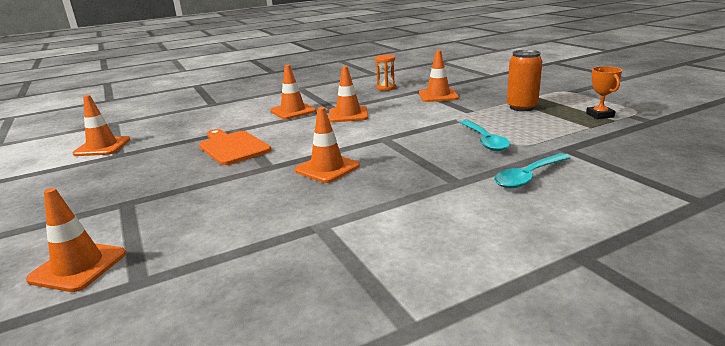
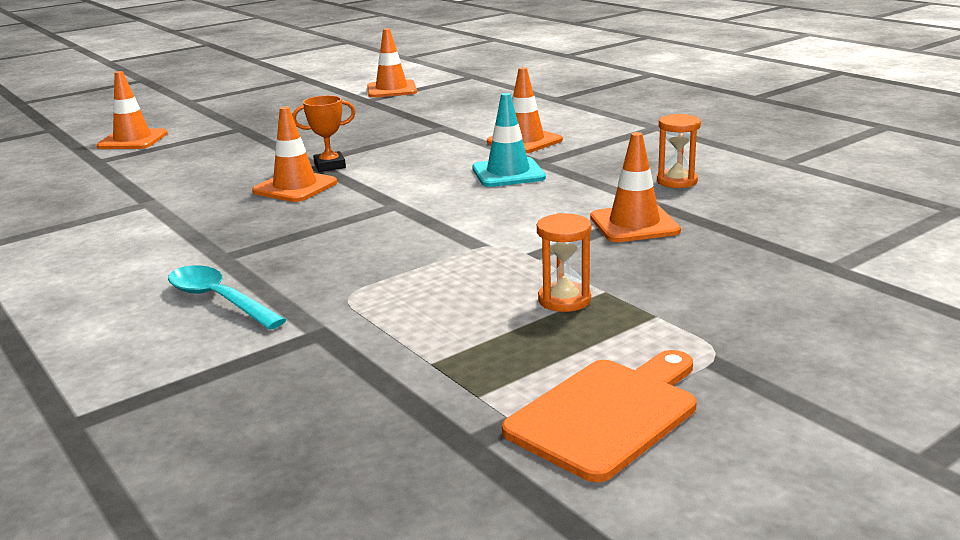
camera: 80 degrees right, 0 degrees up
orange cutting board [199,129,271,165] -> orange cutting board moved to [502,350,697,483]
orange traffic cone [329,66,368,122] -> turquoise traffic cone [472,93,546,187]
turquoise spoon [460,120,510,151] -> none
orange can [507,50,542,111] -> orange hourglass [537,213,591,312]
orange trophy [586,66,622,119] -> orange trophy moved to [292,95,356,172]

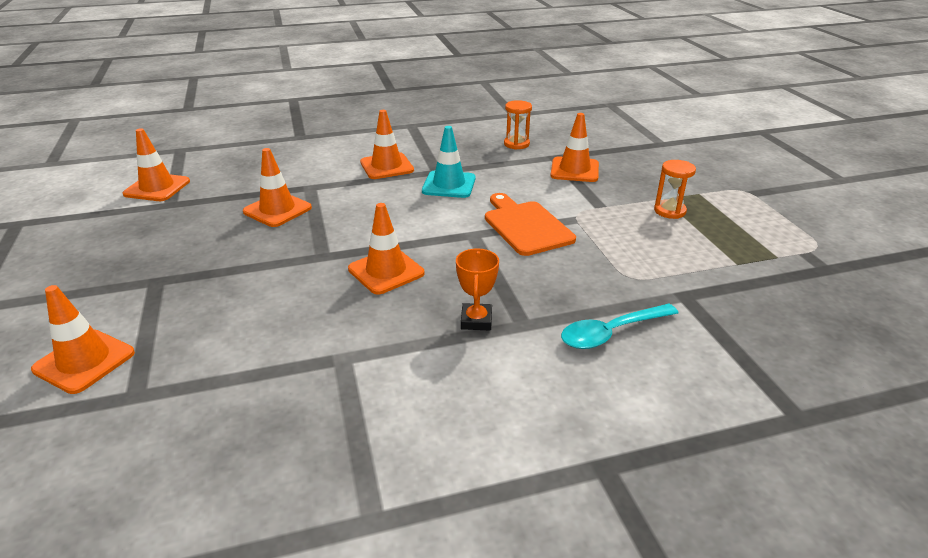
camera: 70 degrees left, 10 degrees up
orange trophy [292,95,356,172] -> orange trophy moved to [456,248,499,331]
orange cutting board [502,350,697,483] -> orange cutting board moved to [485,193,576,256]
none -> orange traffic cone [243,148,312,227]

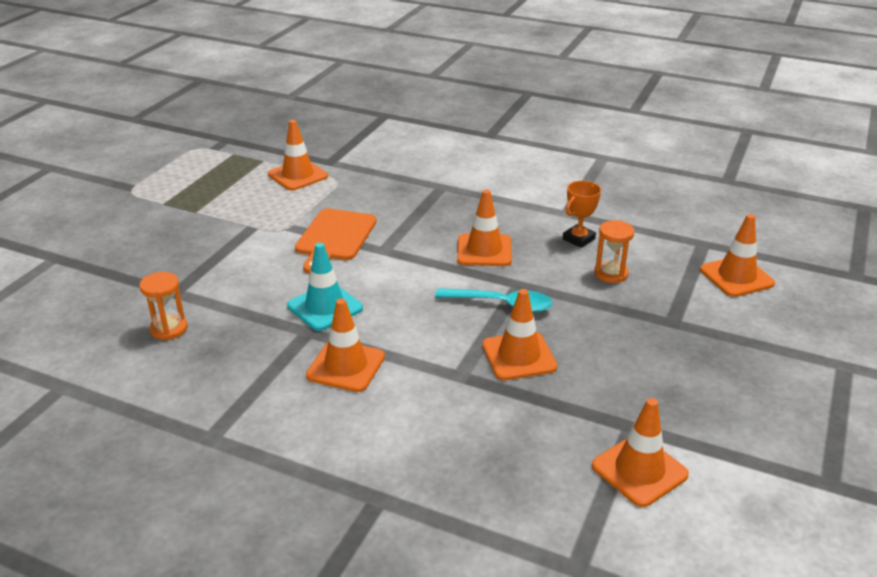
camera: 140 degrees left, 0 degrees up
orange trophy [456,248,499,331] -> orange trophy moved to [563,181,601,248]
orange traffic cone [550,113,599,182] -> orange traffic cone moved to [268,120,328,191]
turquoise spoon [561,304,678,349] -> turquoise spoon moved to [435,288,553,313]
orange hourglass [654,160,696,219] -> orange hourglass moved to [594,220,635,283]

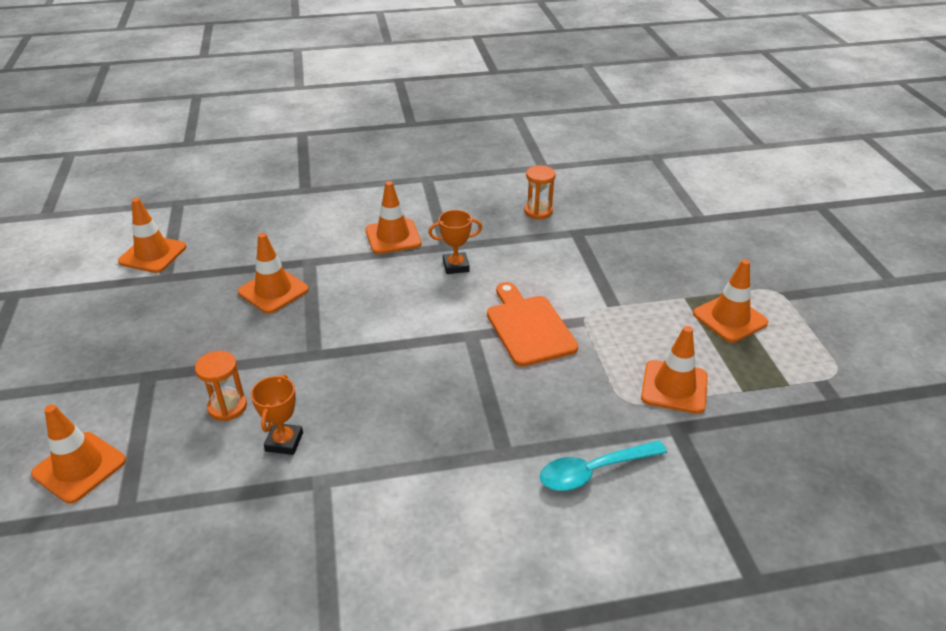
camera: 145 degrees right, 5 degrees up
turquoise traffic cone [287,243,363,331] -> orange trophy [428,210,482,274]
turquoise spoon [435,288,553,313] -> turquoise spoon moved to [540,440,667,491]
orange traffic cone [457,190,512,266] -> orange traffic cone moved to [693,259,768,343]

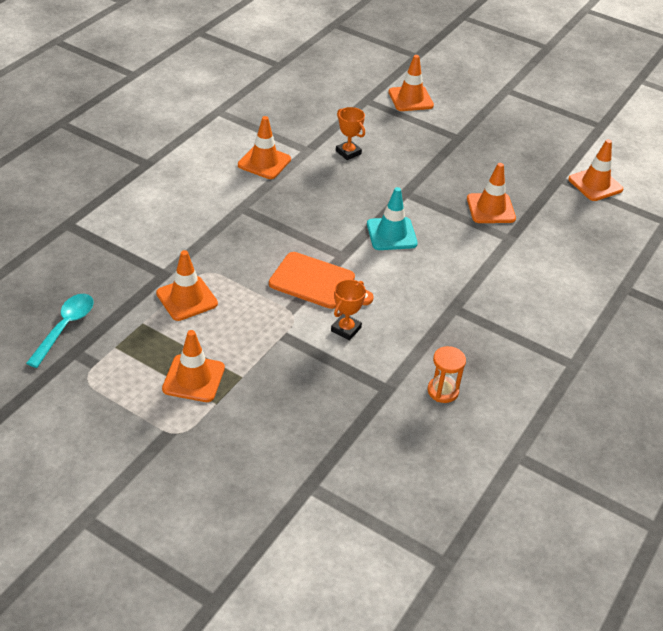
camera: 130 degrees right, 5 degrees up
orange hourglass [195,351,247,421] -> none
orange traffic cone [366,181,421,254] -> orange traffic cone moved to [238,116,291,179]
orange trophy [428,210,482,274] -> orange trophy moved to [331,279,366,341]
turquoise spoon [540,440,667,491] -> turquoise spoon moved to [26,294,94,368]
none -> turquoise traffic cone [367,187,418,250]

